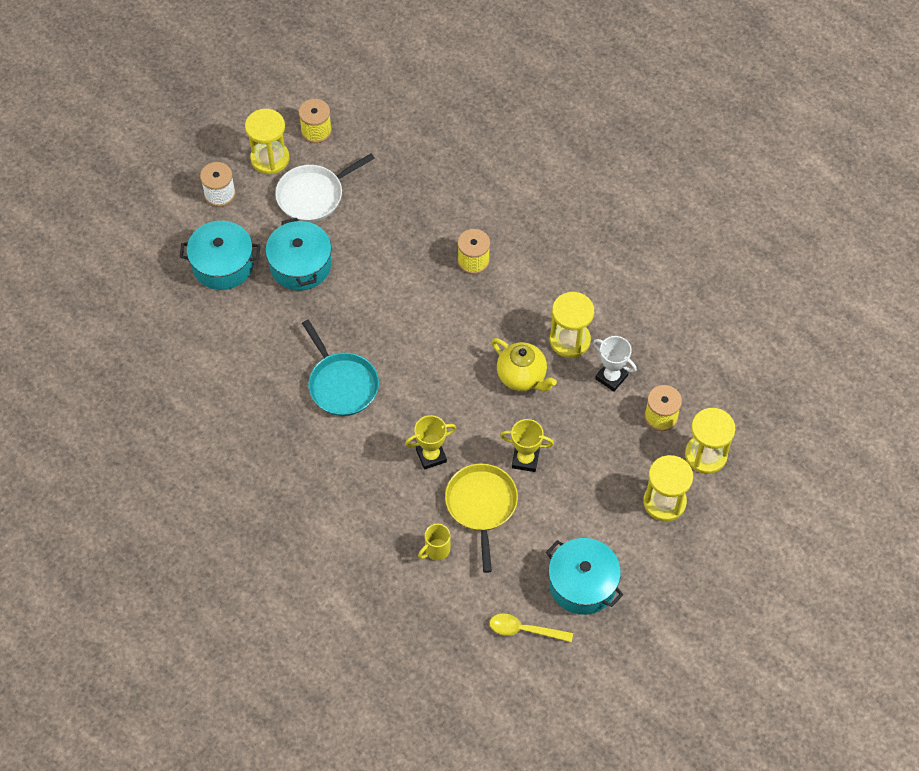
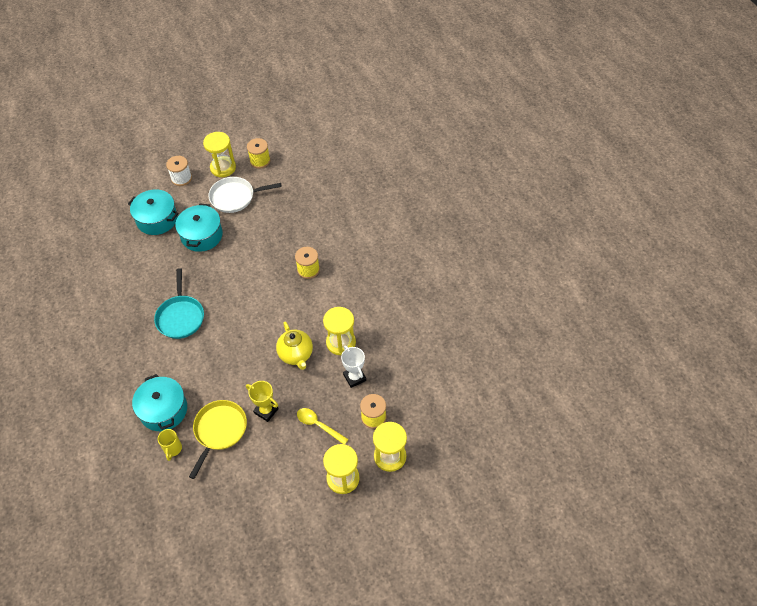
camera: 25 degrees right, 5 degrees down
yellow trophy [405,415,456,470] -> none
yellow mug [418,524,451,560] -> yellow mug turned 75 degrees counterclockwise [158,429,182,461]
yellow spoon [490,613,573,642] -> yellow spoon moved to [297,408,349,444]
turquoise pot [546,538,623,615] -> turquoise pot moved to [132,374,187,431]

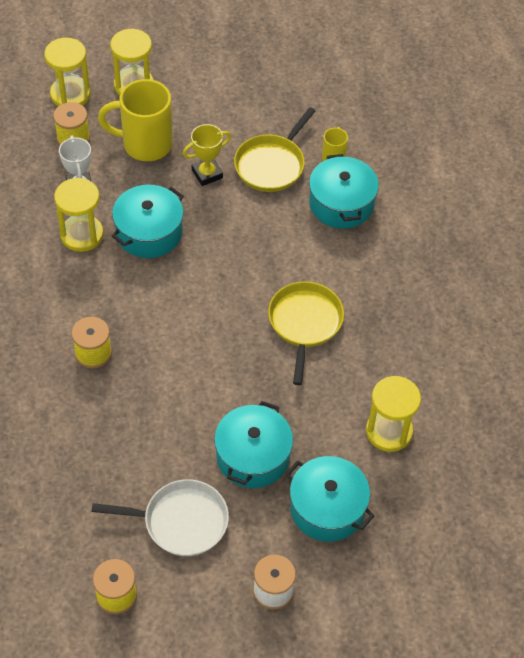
camera: 170 degrees left, 0 degrees up
turquoise pan [154,268,204,339] -> yellow pan [268,281,344,385]
yellow hourglass [203,132,236,177] -> yellow hourglass moved to [366,376,421,452]
yellow trophy [246,381,279,422] -> yellow trophy turned 75 degrees counterclockwise [183,124,231,186]
yellow teapot [276,322,313,370] -> turquoise pot [112,185,184,258]
yellow spoon [297,408,349,444] -> yellow mug [98,79,173,161]

